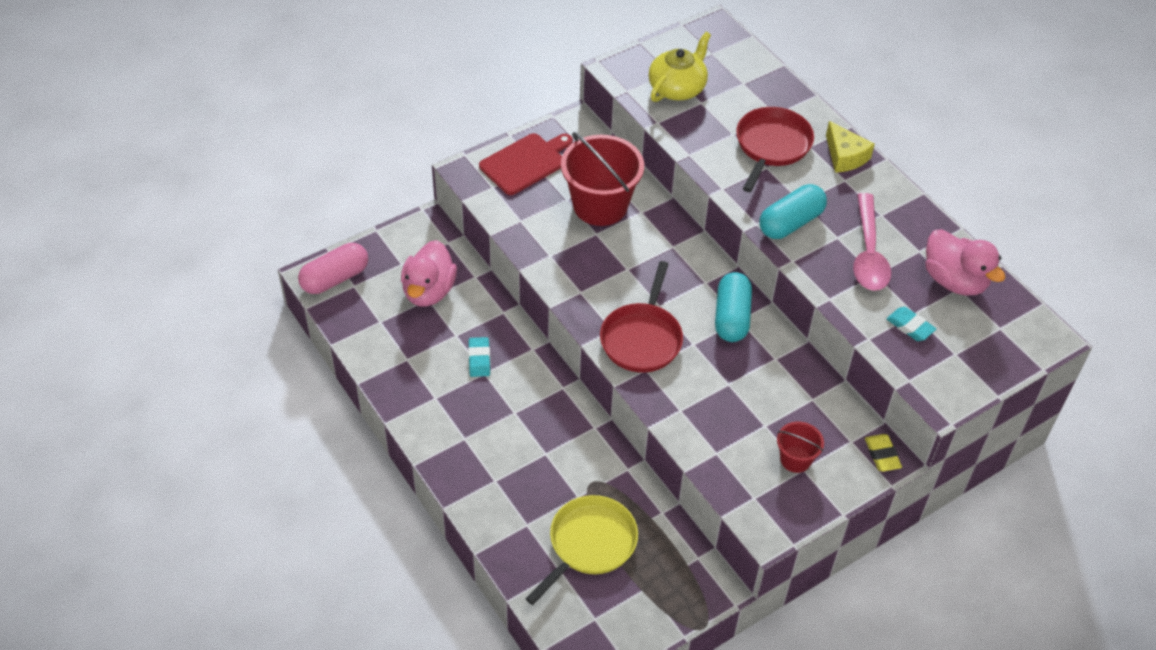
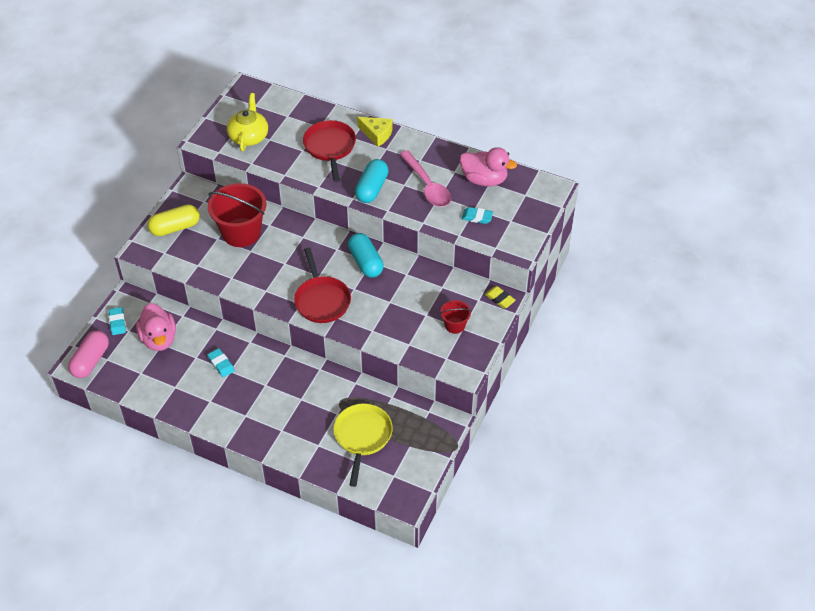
camera: 30 degrees left, 0 degrees up
red cutting board [479,133,573,195] -> yellow capsule [148,204,200,236]
none -> turquoise eraser [109,307,126,335]

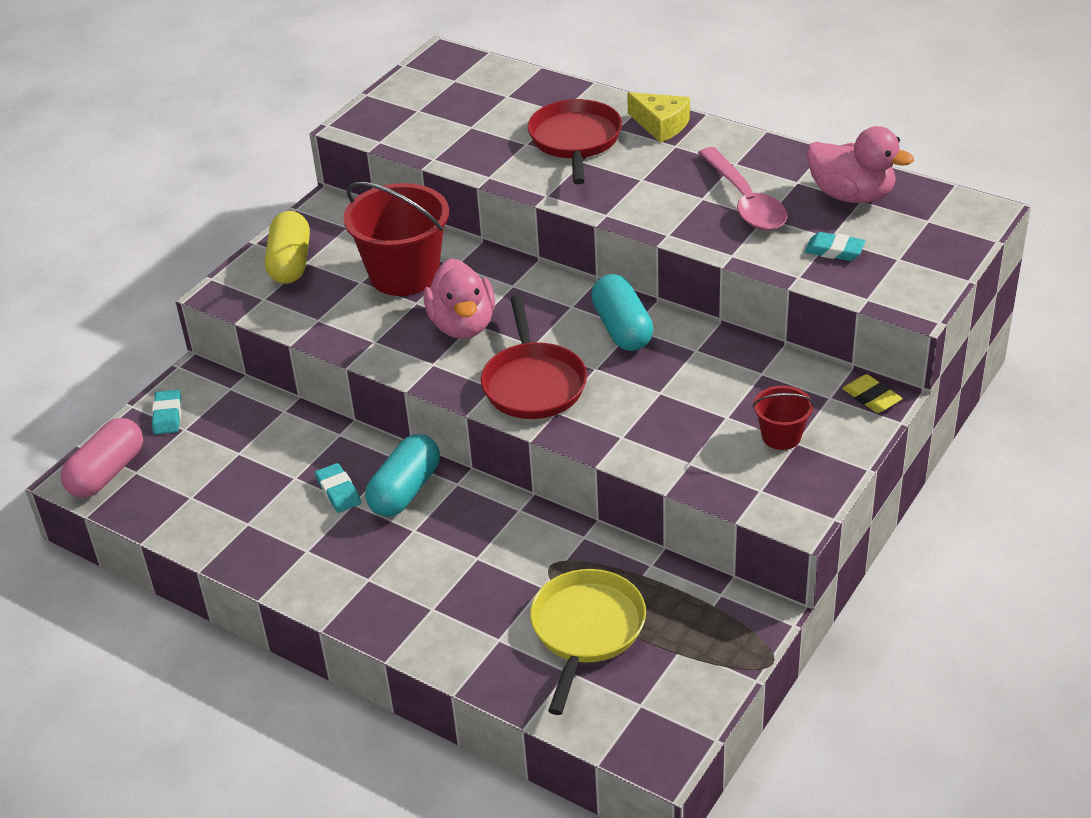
camera: 10 degrees right, 10 degrees down
pink duck [136,303,176,351] -> pink duck moved to [424,258,495,339]
yellow capsule [148,204,200,236] -> yellow capsule turned 75 degrees counterclockwise [265,211,310,284]
yellow teapot [227,93,268,151] -> none
turquoise capsule [355,159,389,203] -> turquoise capsule moved to [365,434,440,517]

